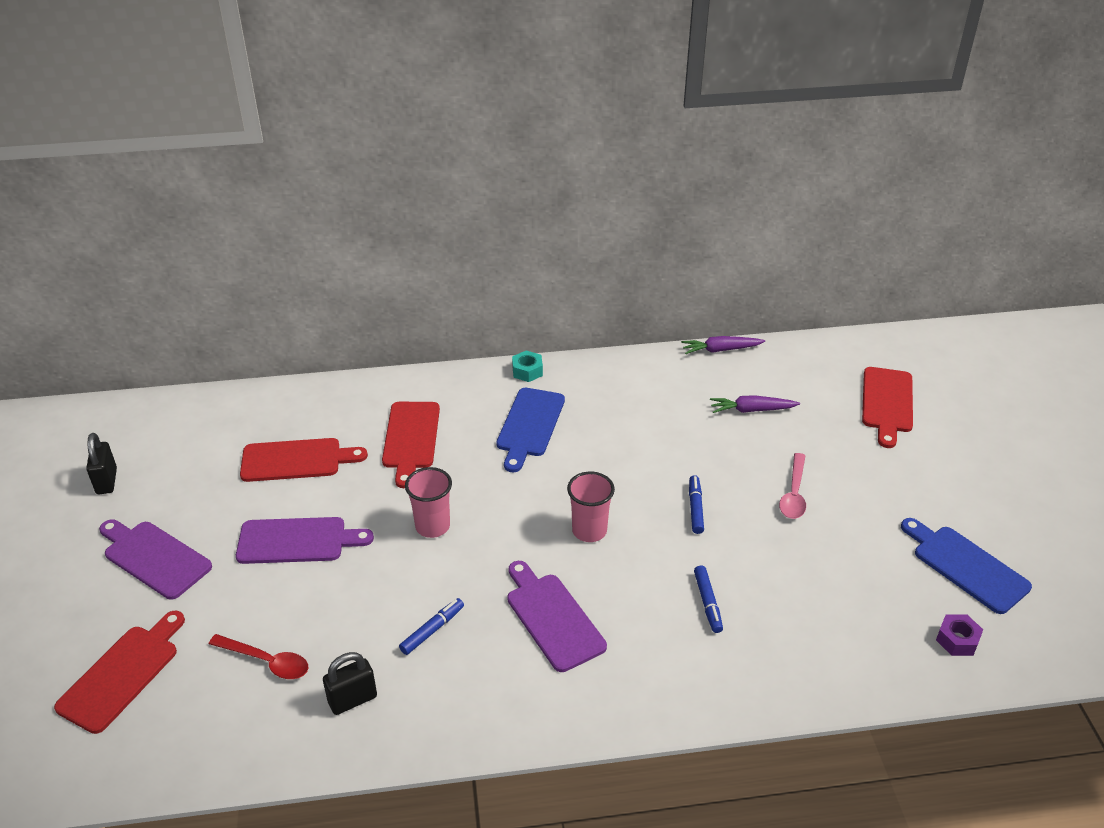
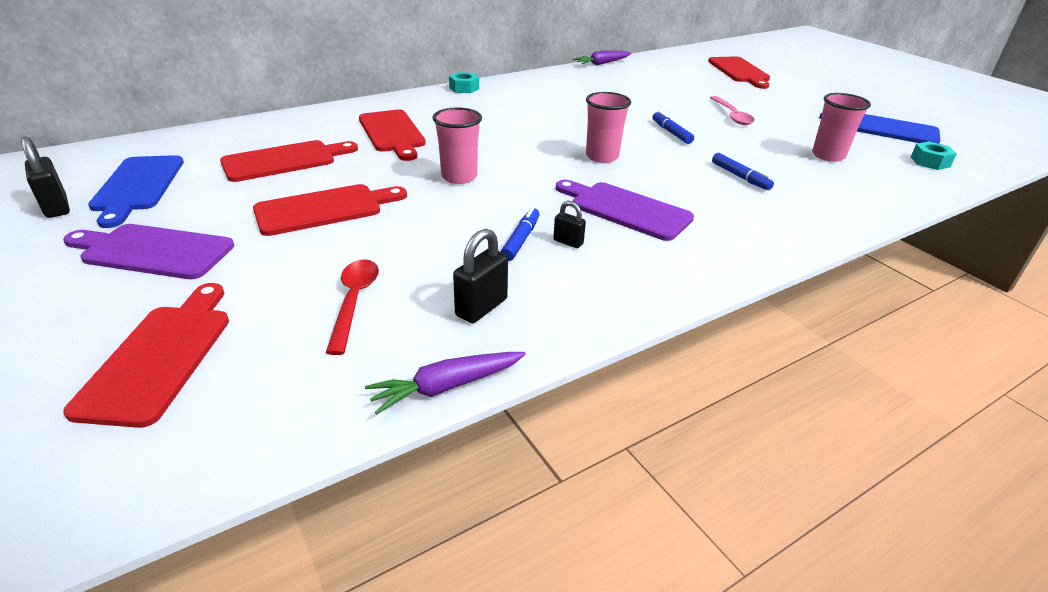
camera: 25 degrees left, 5 degrees down
red spoon [209,634,308,679] -> red spoon turned 90 degrees counterclockwise [326,259,379,355]
purple cutting board [236,517,374,564] -> red cutting board [253,184,407,236]
blue cutting board [496,388,565,472] -> blue cutting board moved to [88,155,184,228]
purple carrot [710,395,800,413] -> purple carrot moved to [365,352,526,415]
purple nut [936,614,983,656] -> turquoise nut [911,141,957,170]
none -> black padlock [553,201,586,248]
none -> pink cup [812,93,871,162]

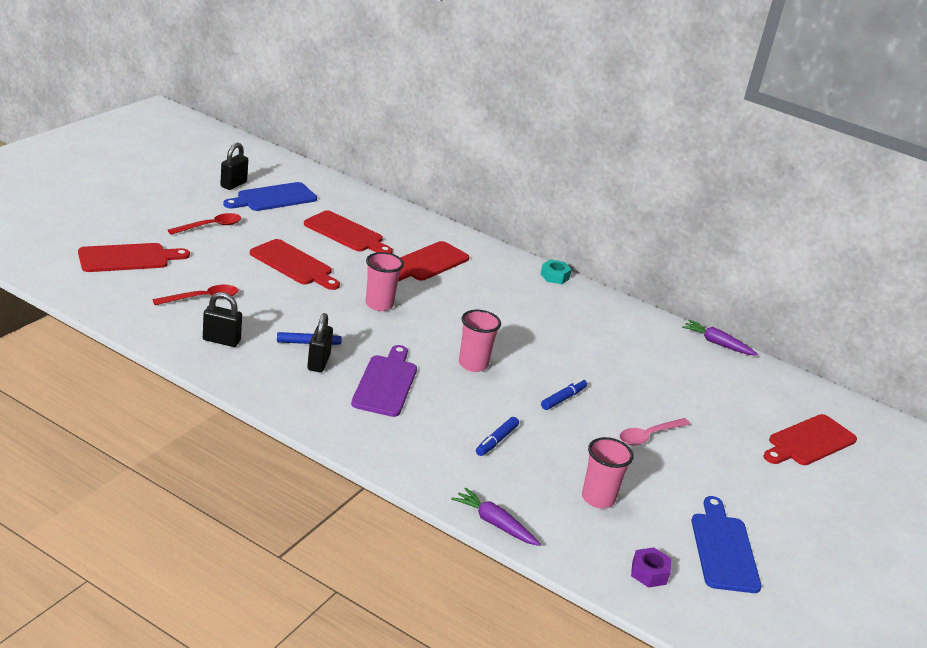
camera: 60 degrees right, 5 degrees down
purple cutting board [63,224,234,279] -> red spoon [168,213,241,235]
purple carrot [365,352,526,415] -> purple carrot moved to [451,488,541,546]
black padlock [553,201,586,248] -> black padlock [307,313,333,372], size x1.66
turquoise nut [911,141,957,170] -> purple nut [631,547,671,588]

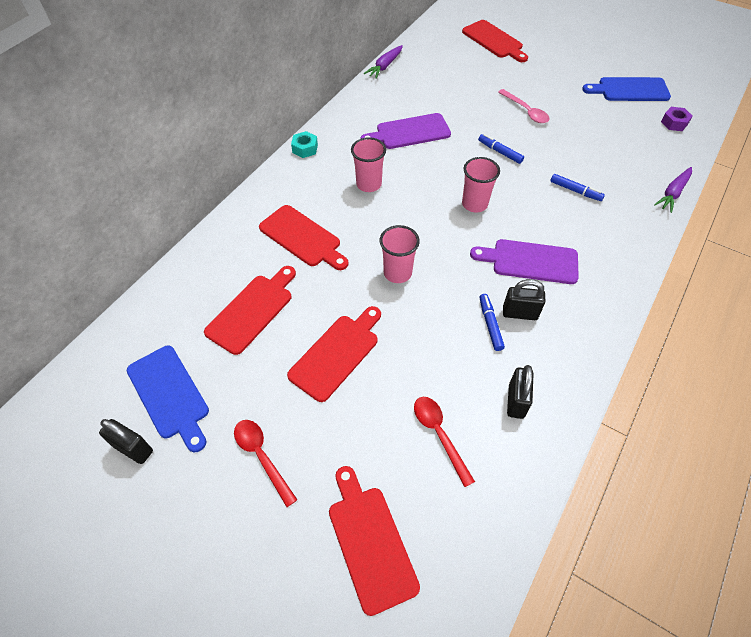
camera: 85 degrees left, 25 degrees up
pink cup [582,437,634,508] -> pink cup moved to [351,137,386,192]
none -> purple cutting board [360,113,451,149]

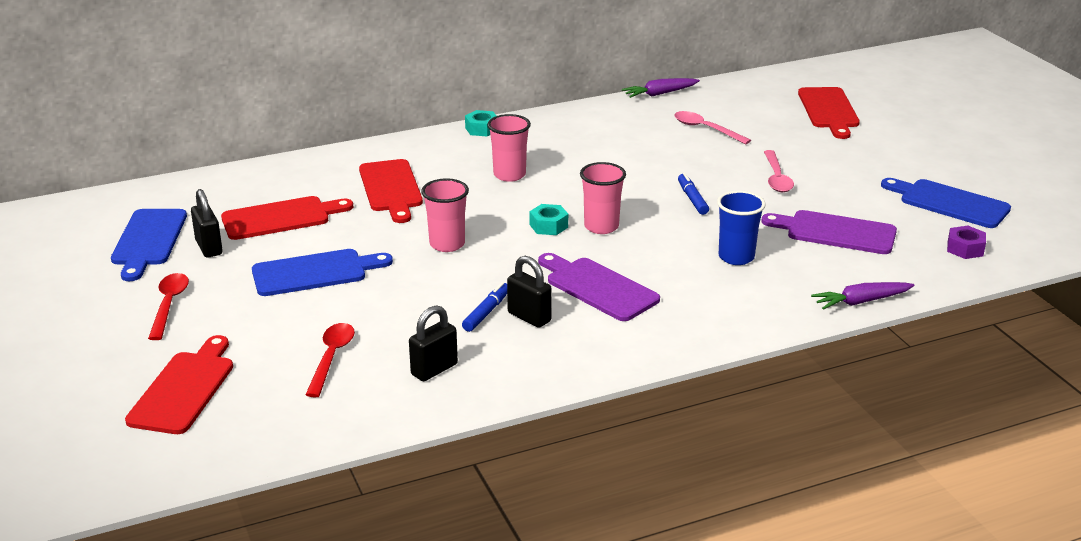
camera: 35 degrees right, 25 degrees down
black padlock [99,419,153,464] -> black padlock moved to [191,189,223,258]
red cutting board [287,306,381,402] -> blue cutting board [252,249,393,296]
purple cutting board [360,113,451,149] -> purple cutting board moved to [761,210,897,254]
blue marker [550,174,605,201] -> blue cup [717,190,766,265]
none -> turquoise nut [530,204,568,235]
none -> pink spoon [674,111,751,144]

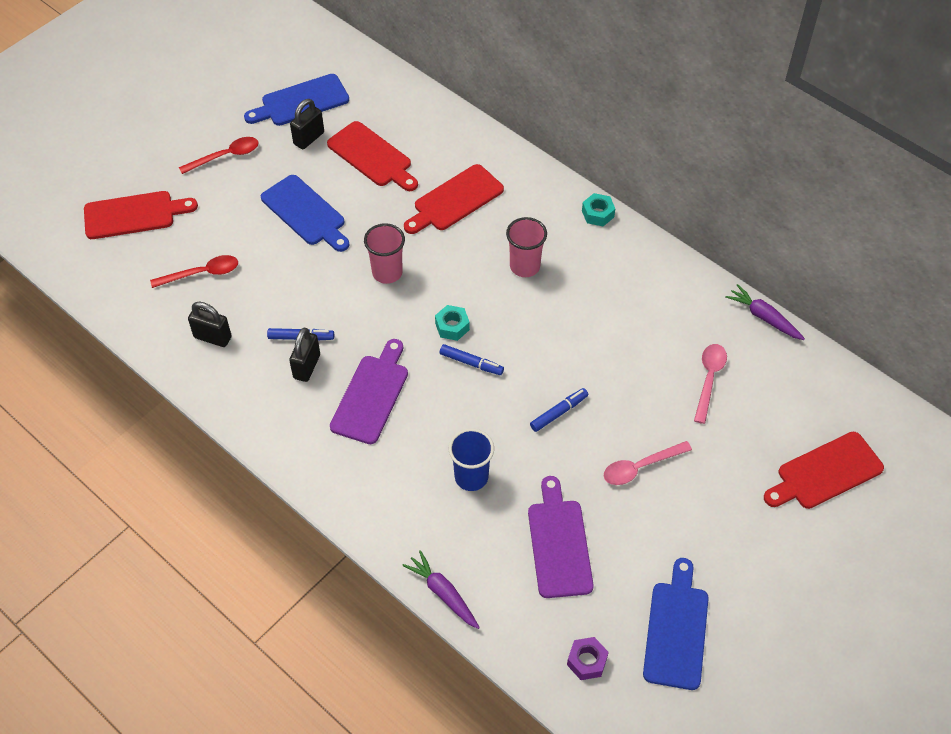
camera: 65 degrees right, 25 degrees up
pink cup [580,162,626,234] -> blue marker [440,344,504,375]

